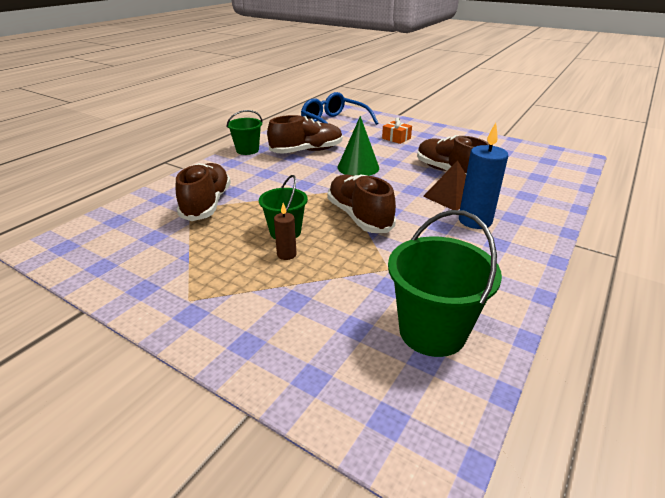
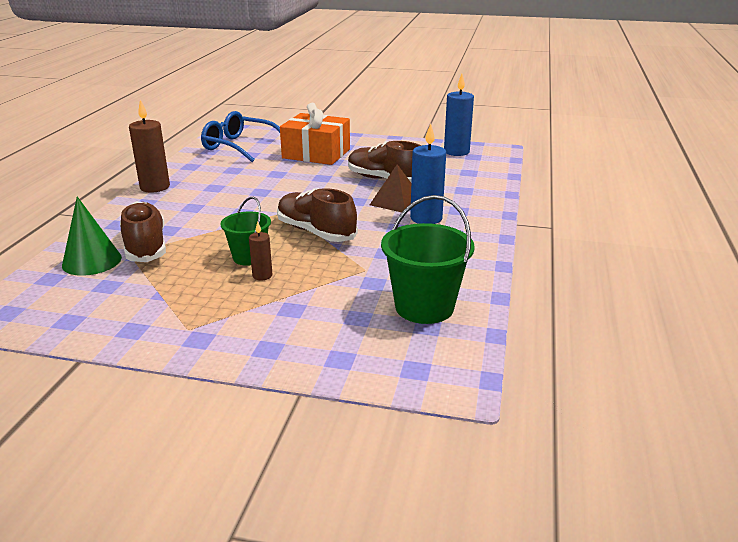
camera: 20 degrees left, 5 degrees down
green bucket [227,110,263,155] -> brown candle [129,99,170,193]
brown shoe [267,115,342,154] -> none
green cone [338,116,379,176] -> green cone moved to [62,196,122,276]
orange gift [382,117,412,144] -> orange gift [280,103,350,165], size x2.23
none -> blue candle [444,74,474,156]

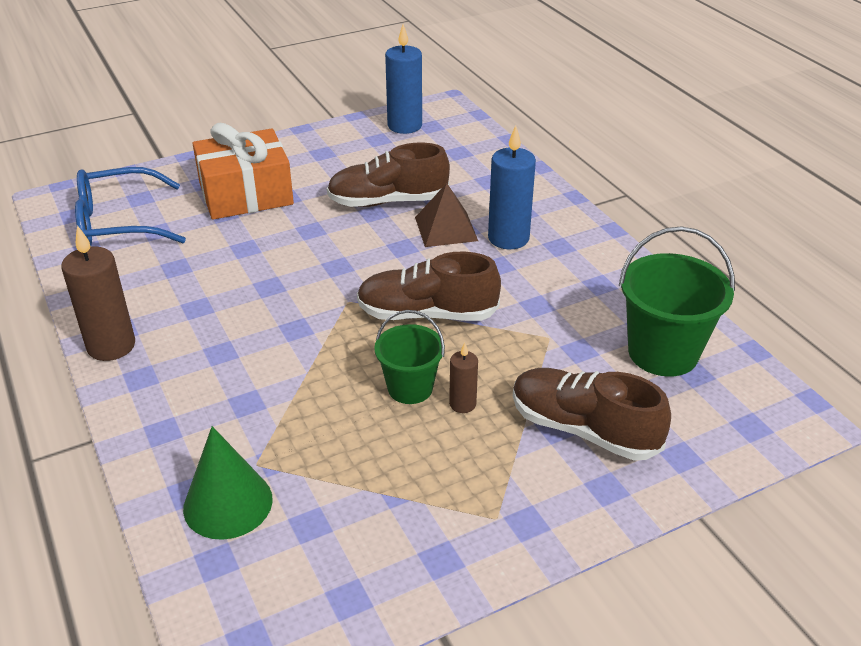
camera: 40 degrees left, 10 degrees up
brown shoe [120,201,166,262] -> brown shoe moved to [513,368,671,460]

